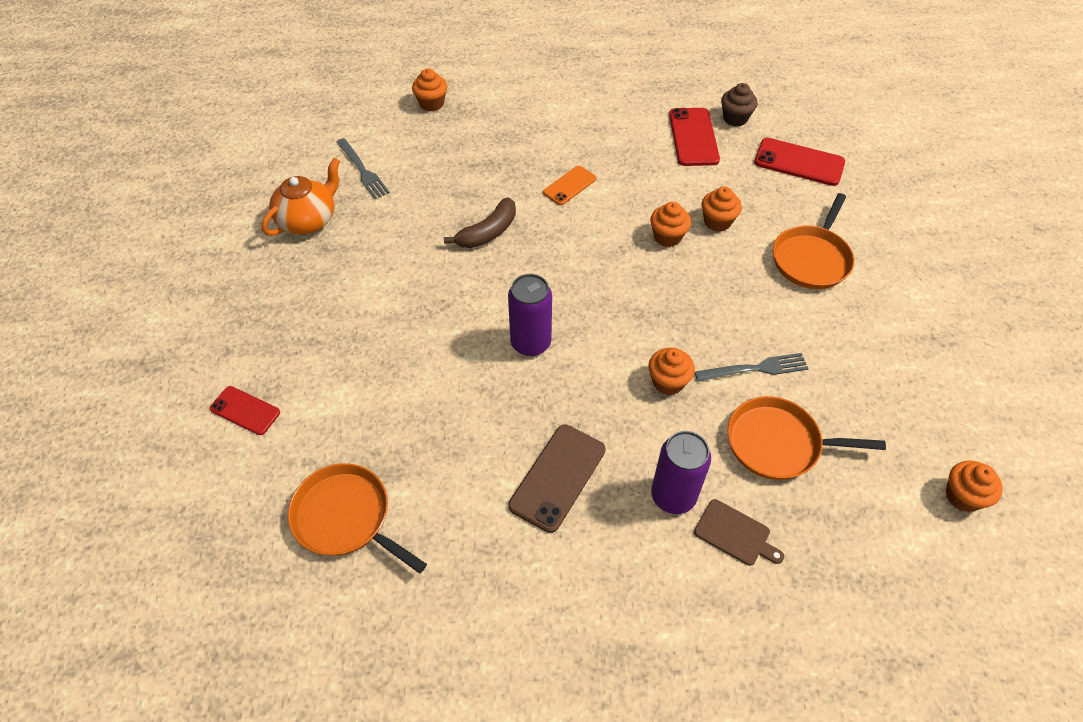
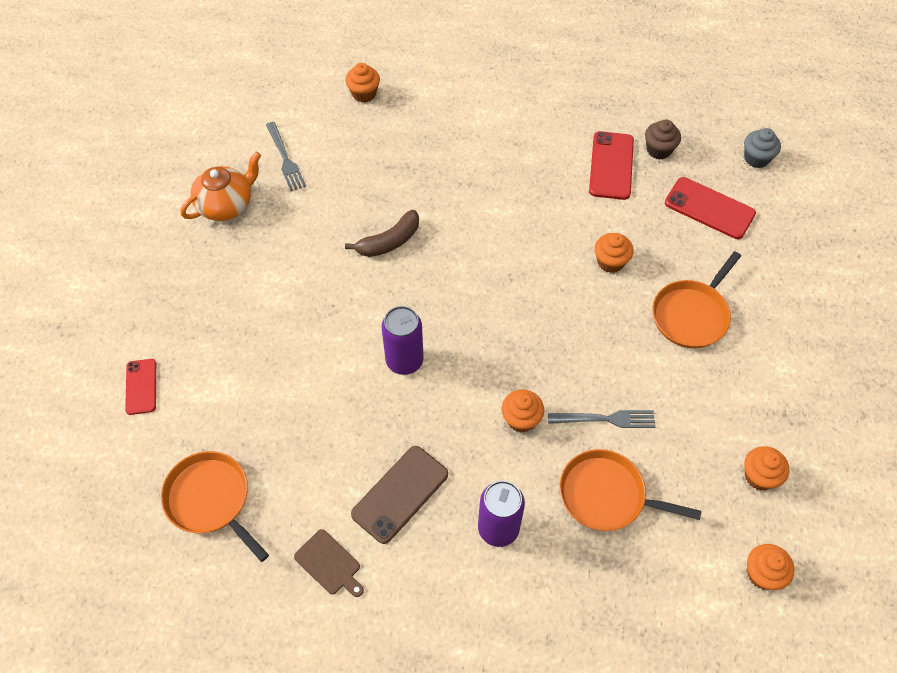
camera: 10 degrees right, 5 degrees up
red phone [210,386,280,435] -> red phone turned 45 degrees clockwise [125,359,156,415]
orange phone [543,166,596,205] -> none
orange cupcake [650,202,691,247] -> orange cupcake moved to [744,446,789,490]
brown cutting board [694,499,784,566] -> brown cutting board moved to [294,529,364,597]
none -> grey cupcake [744,128,781,168]

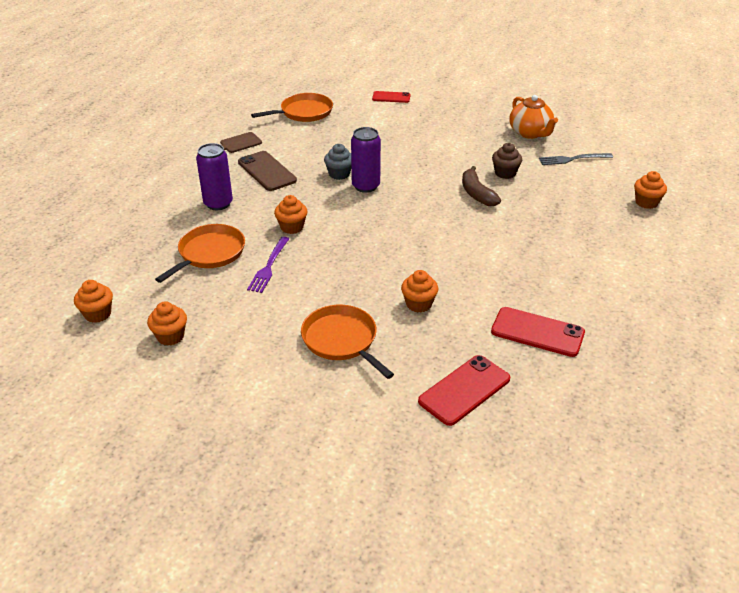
camera: 105 degrees right, 20 degrees down
grey fork [548,410,656,428] -> purple fork [247,237,289,293]
brown cupcake [645,120,681,159] -> brown cupcake moved to [492,143,522,179]
grey cupcake [744,128,781,168] -> grey cupcake moved to [324,144,351,180]

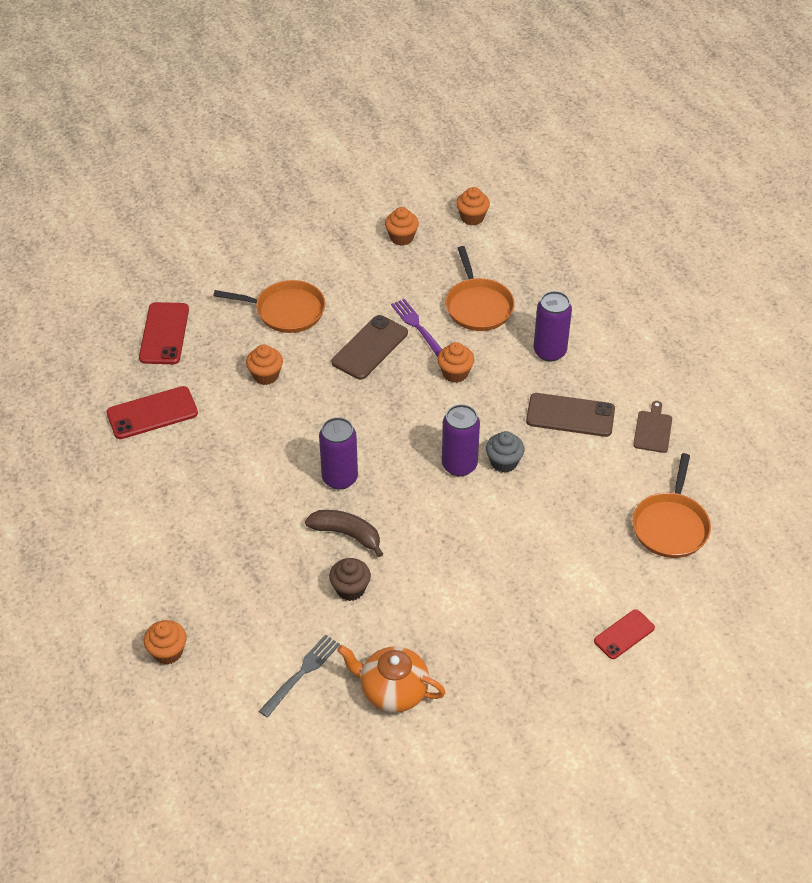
camera: 135 degrees right, 10 degrees up
none -> purple can [319,417,358,490]
none -> brown phone [332,315,408,380]

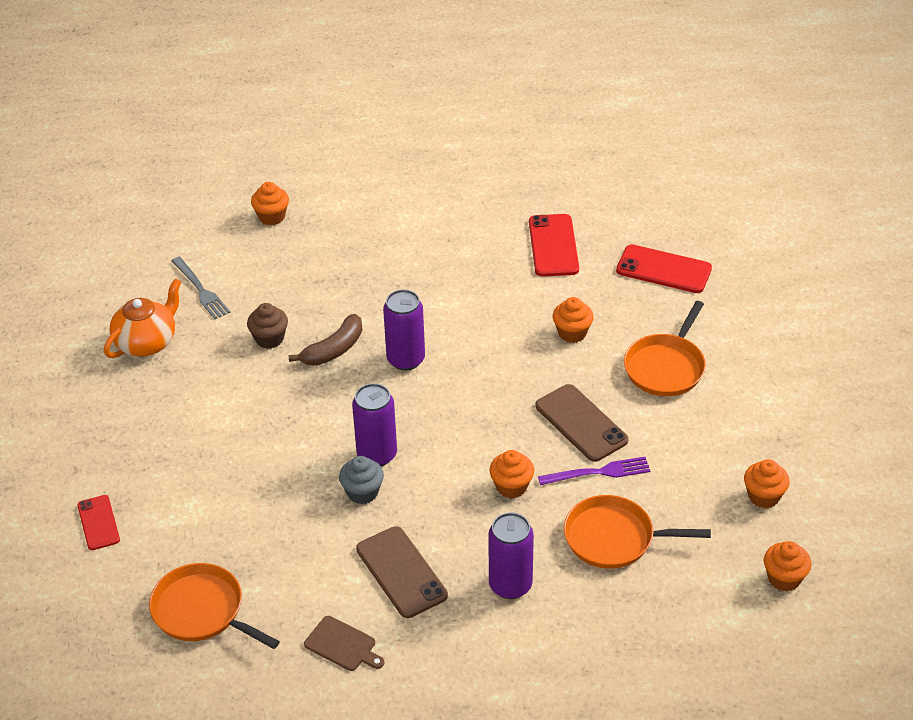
camera: 110 degrees right, 5 degrees down
brown phone [526,393,615,437] -> brown phone turned 60 degrees counterclockwise [356,526,448,618]

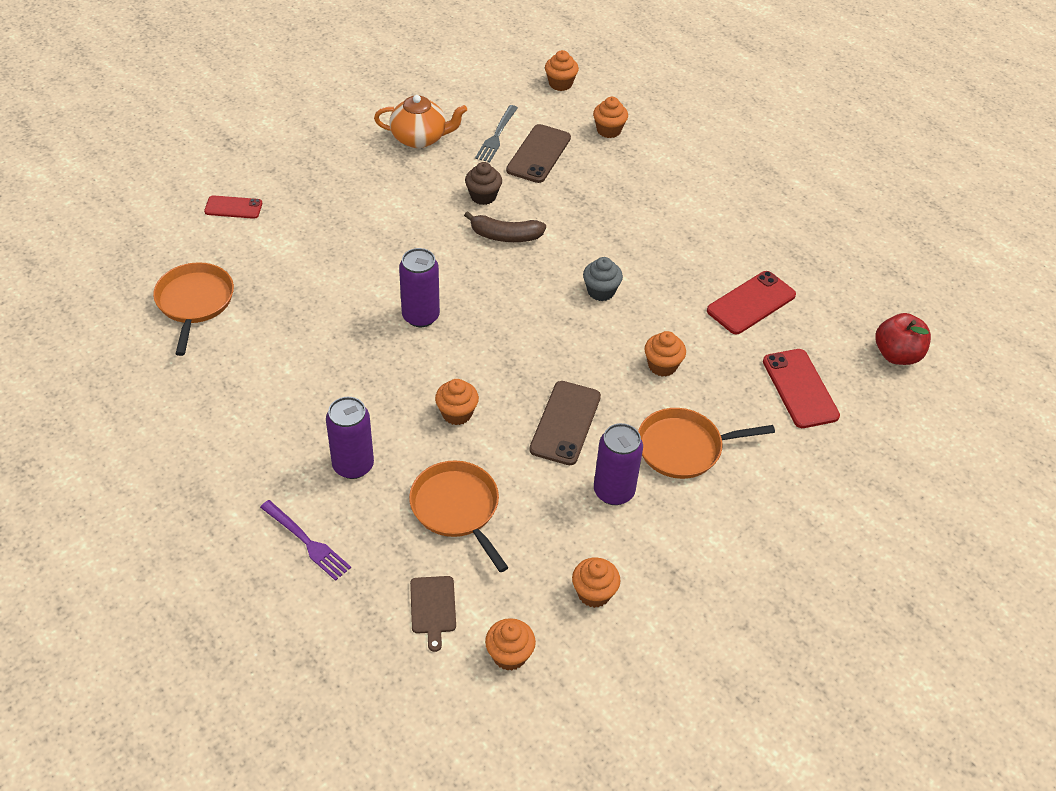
camera: 50 degrees right, 5 degrees up
red phone [77,495,120,550] -> red phone turned 60 degrees clockwise [204,195,262,219]
brown cutting board [304,616,384,671] -> brown cutting board moved to [410,576,456,652]
grey cupcake [339,456,384,504] -> grey cupcake moved to [583,257,623,301]
brown phone [356,526,448,618] -> brown phone moved to [506,124,571,183]
purple can [383,289,425,371] -> purple can moved to [594,423,643,505]
purple fork [538,457,650,485] -> purple fork moved to [260,500,351,581]
none -> orange cupcake [545,50,579,91]
none -> red apple [876,313,931,365]

